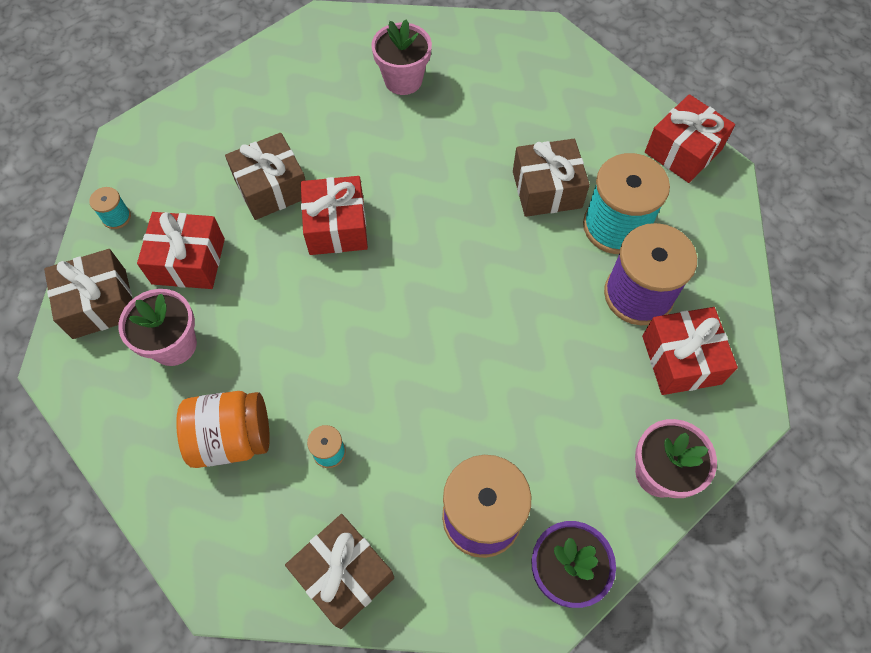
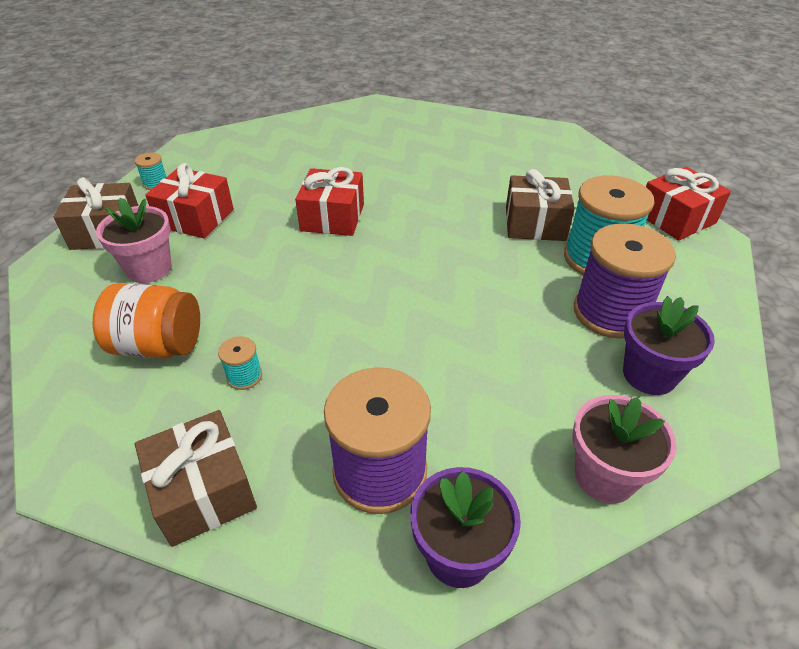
camera: 15 degrees right, 20 degrees down
brown gift [225,133,306,220] -> none
pink flower pot [371,19,432,95] -> none
red gift [642,307,738,395] -> purple flower pot [623,296,715,395]

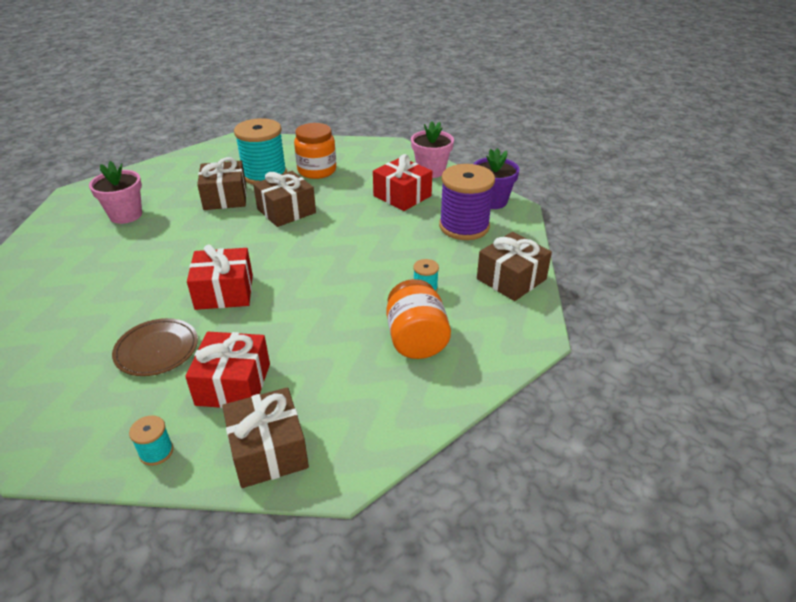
camera: 105 degrees left, 5 degrees down
pink flower pot [96,198,172,283] -> pink flower pot moved to [89,161,142,224]
purple spool [574,223,676,339] -> orange jar [294,123,336,179]
purple flower pot [623,296,715,395] -> none
red gift [646,167,731,240] -> red gift moved to [373,154,432,211]
none -> brown plate [112,318,198,376]
none -> brown gift [253,171,316,227]

